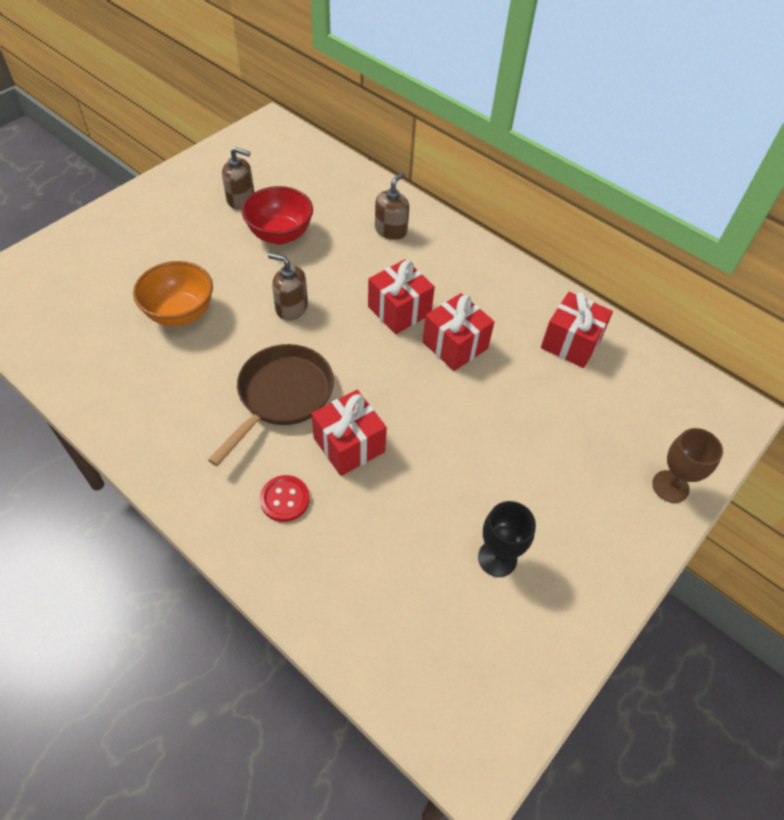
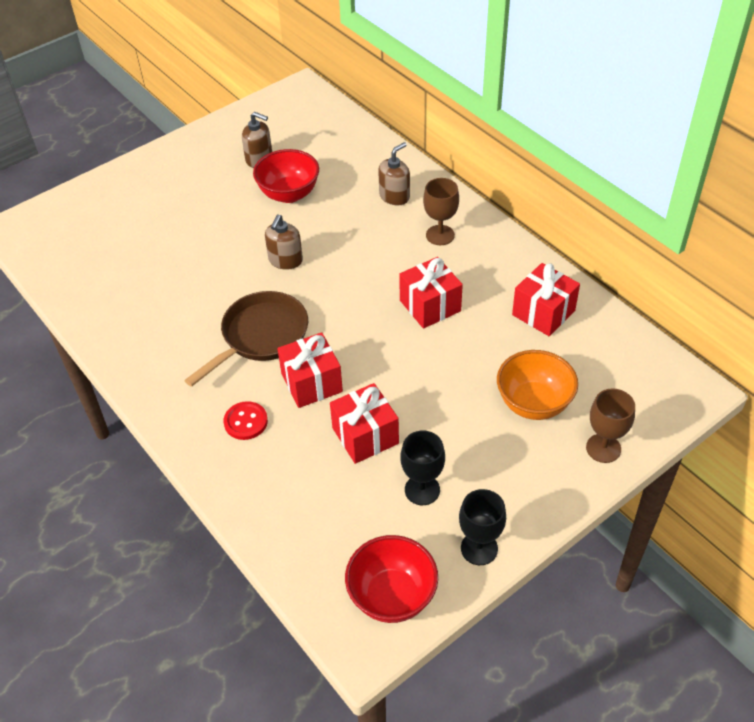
camera: 15 degrees right, 5 degrees down
orange bowl [133,261,213,326] -> orange bowl moved to [497,350,578,420]
brown soap dispenser [268,253,308,320] -> brown soap dispenser turned 105 degrees counterclockwise [265,215,303,270]
red gift [368,259,435,334] -> red gift moved to [330,383,399,464]
none -> red bowl [345,535,438,623]
none -> brown goblet [423,178,459,245]
none -> black goblet [459,489,506,565]

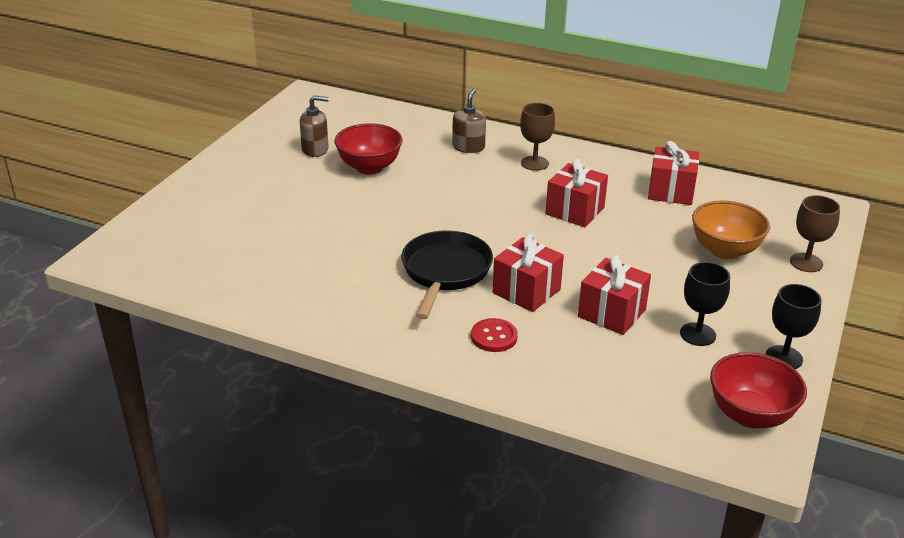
camera: 30 degrees left, 15 degrees down
brown pan [184,291,308,387] -> black pan [402,230,493,320]
brown soap dispenser [265,215,303,270] -> none

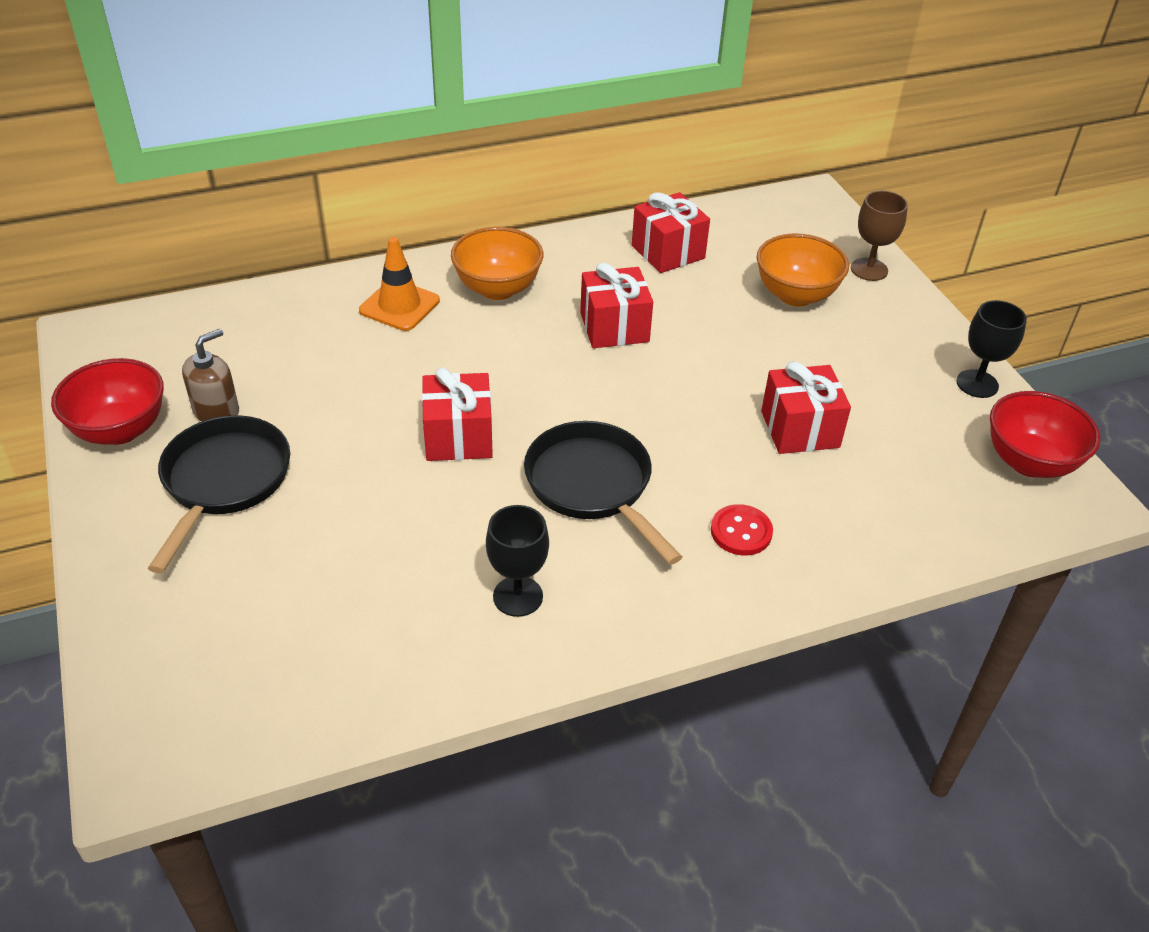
camera: 45 degrees left, 10 degrees up
red bowl [334,123,403,174] -> red bowl moved to [51,358,164,445]
brown soap dispenser [452,89,486,153] -> orange traffic cone [359,237,440,331]
red gift [492,234,564,312] -> red gift moved to [422,368,493,461]
brown goblet [520,103,555,171] -> orange bowl [451,227,543,300]
black goblet [680,262,730,346] -> black goblet moved to [486,505,549,617]
none -> black pan [148,415,290,574]

